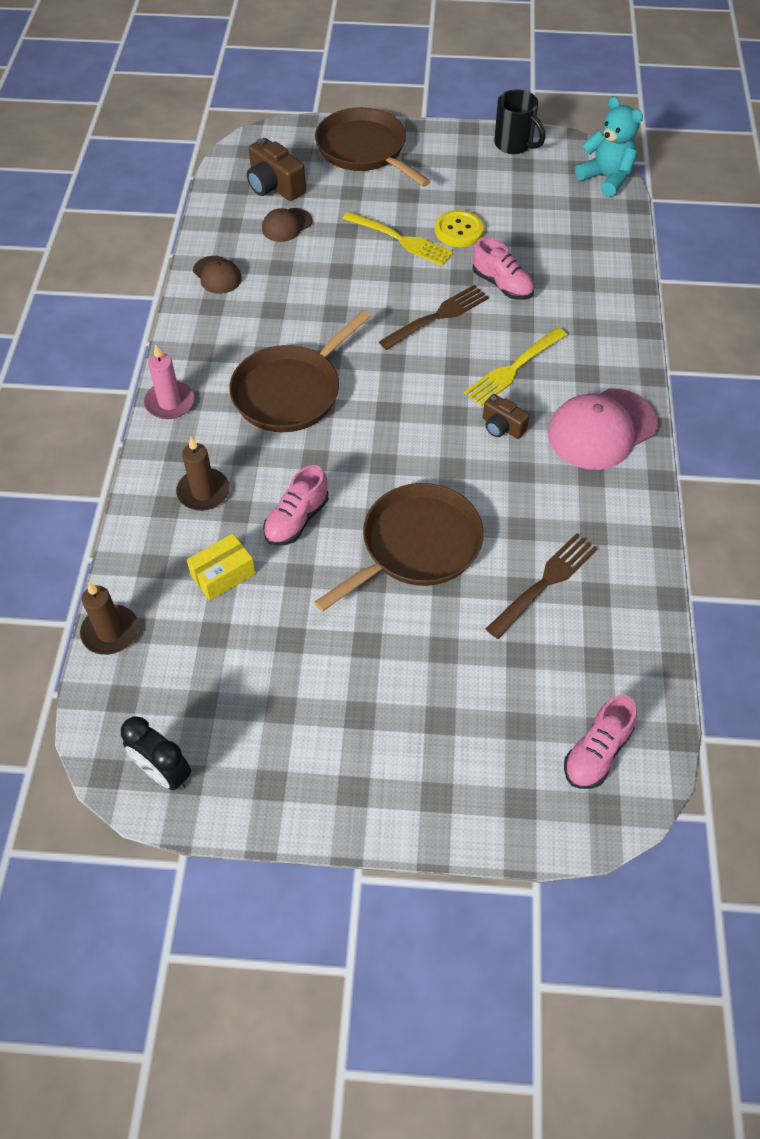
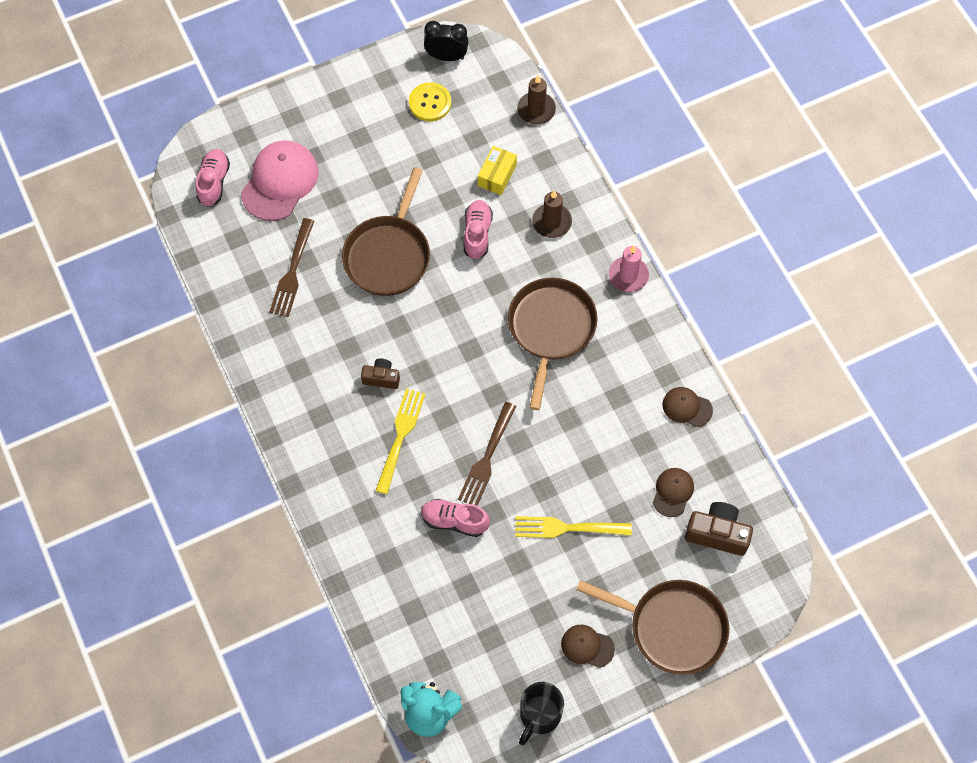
camera: 150 degrees right, 10 degrees up
yellow button [435,210,484,247] -> yellow button moved to [409,82,451,121]
black mug [494,90,545,154] -> black mug turned 75 degrees counterclockwise [519,682,564,745]
pink cap [548,388,658,470] -> pink cap moved to [241,140,319,221]
none -> brown cap [561,625,615,668]

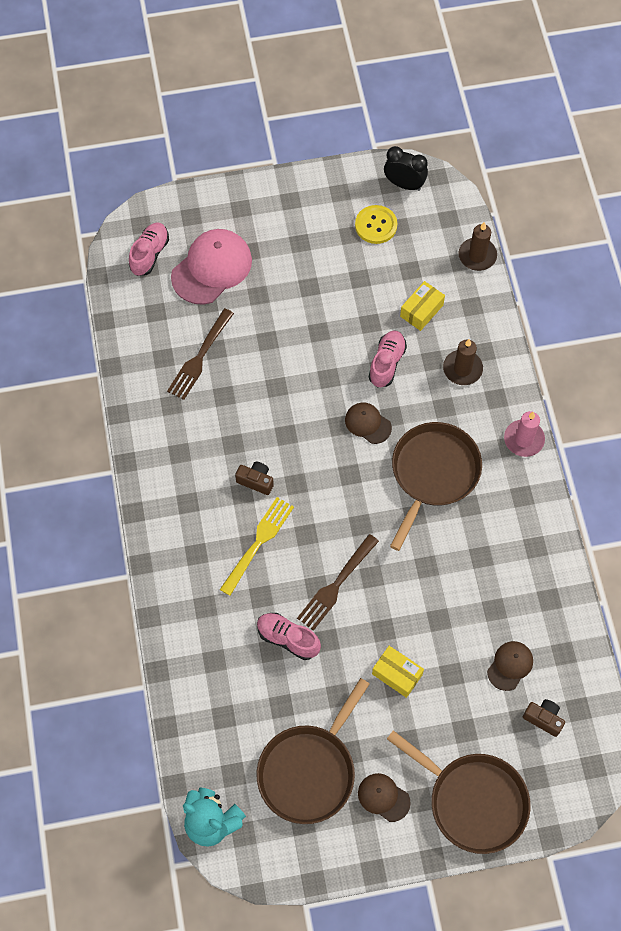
camera: 15 degrees right, 0 degrees up
brown pan [342,168,430,296] -> brown pan moved to [257,678,369,824]
yellow fork [515,516,632,538] -> yellow box [372,646,424,698]
black mug [519,682,564,745] -> none
brown cap [663,387,713,427] -> brown cap moved to [345,403,392,444]
brown camera [685,502,753,556] -> brown camera [523,699,565,737], size x0.62

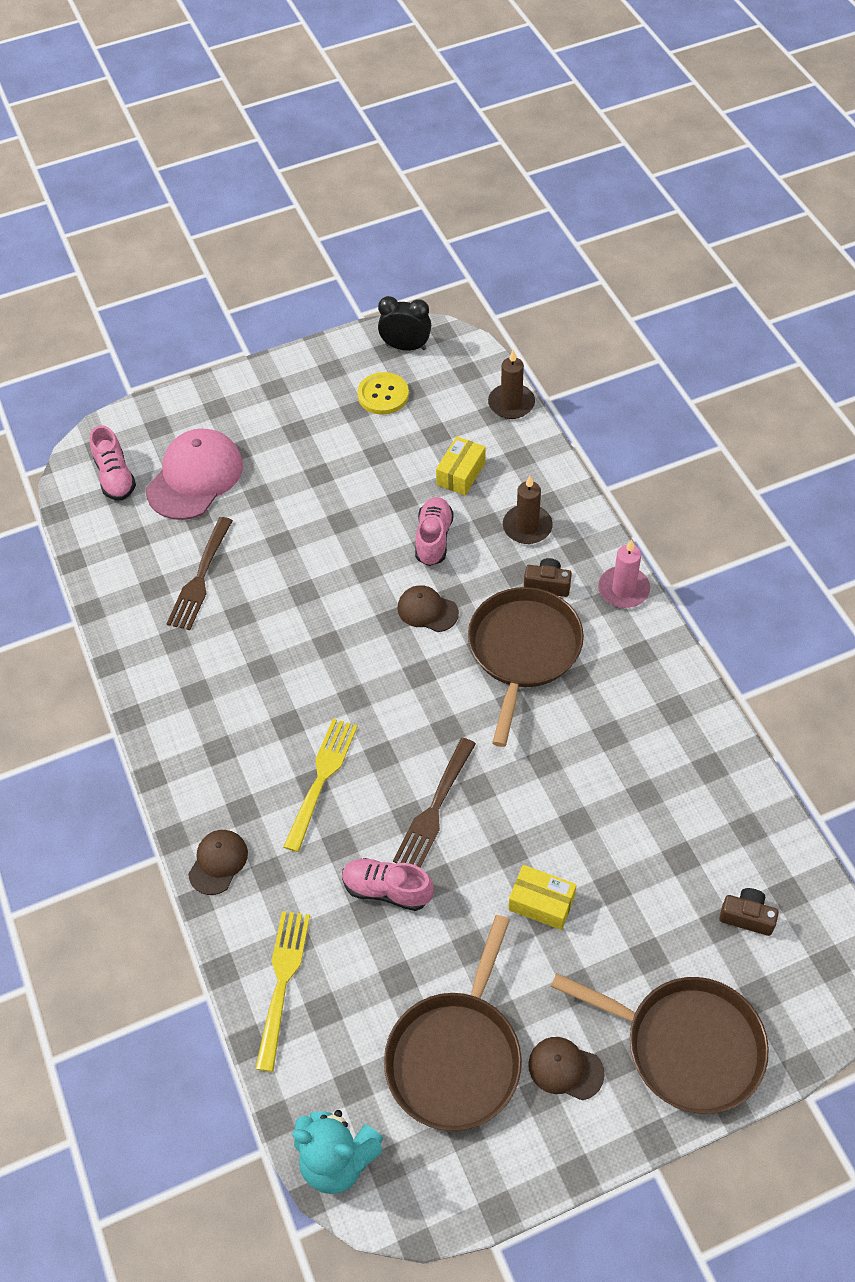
camera: 10 degrees left, 10 degrees down
pink shoe [129,222,169,276] -> pink shoe turned 150 degrees clockwise [90,425,136,500]
brown camera [235,462,274,495] -> brown camera moved to [524,558,572,597]
brown cap [487,641,533,691] -> brown cap moved to [188,830,248,895]
none -> yellow fork [255,911,310,1072]

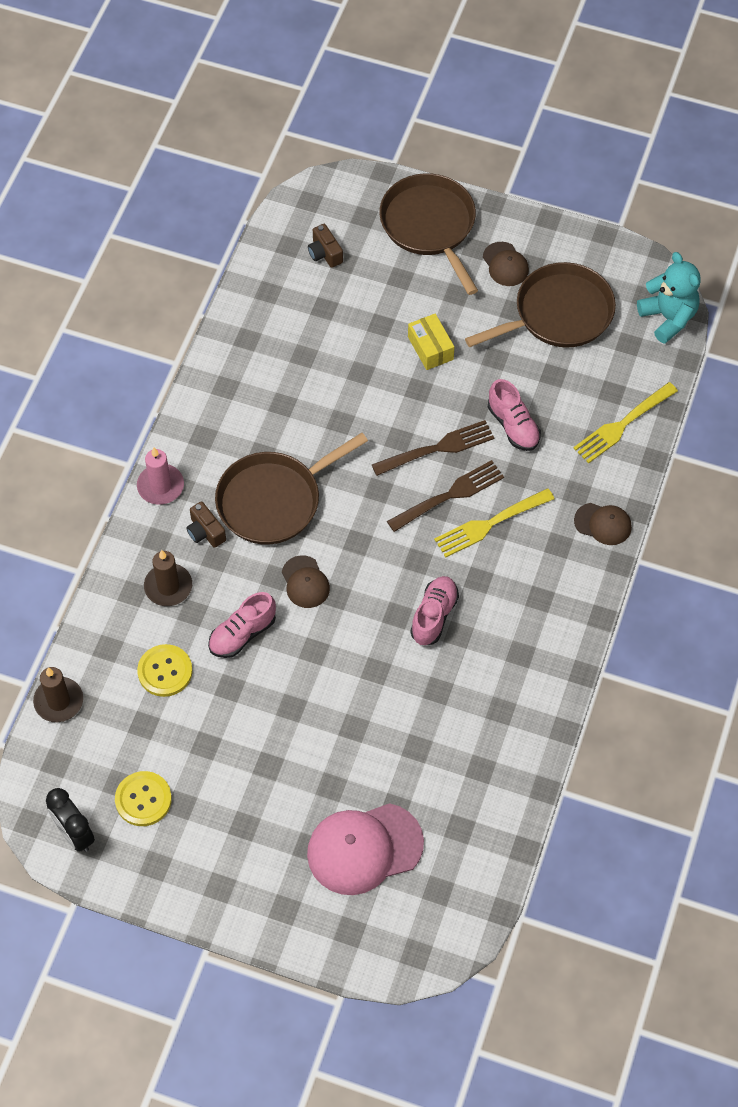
camera: 140 degrees left, 5 degrees up
pink shoe [90,425,136,500] -> pink shoe moved to [410,576,459,645]
brown fork [166,517,233,630] -> brown fork moved to [387,460,504,532]
brown cap [188,830,248,895] -> brown cap turned 135 degrees counterclockwise [574,503,632,545]
yellow box [436,436,486,496] -> yellow button [137,644,193,697]

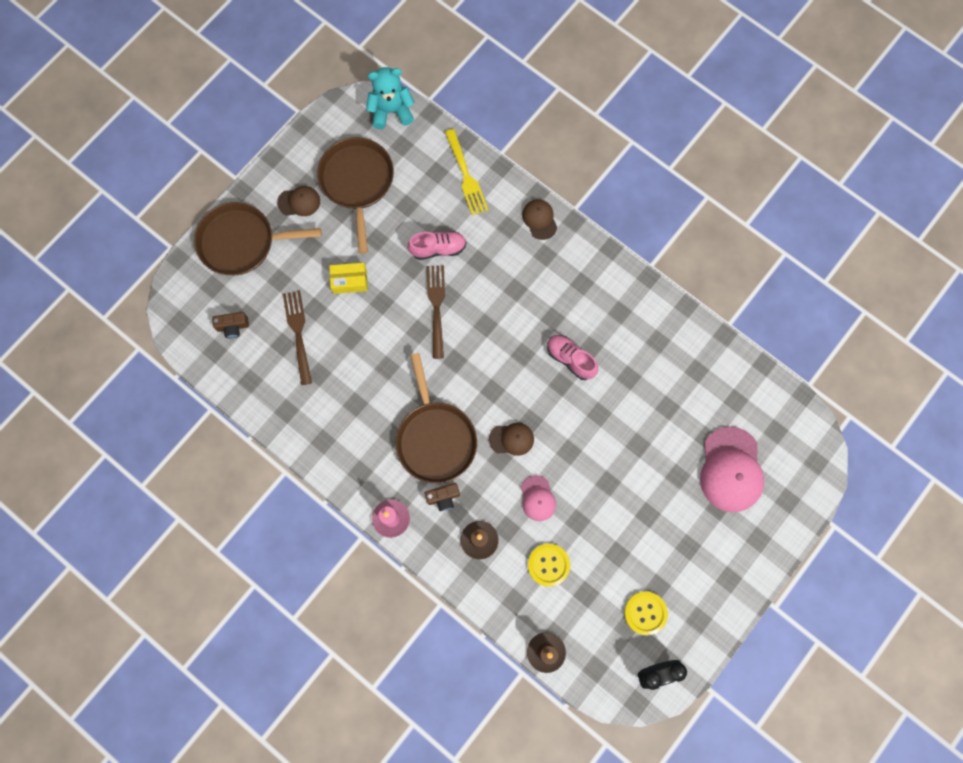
camera: 70 degrees left, 15 degrees up
pink shoe [208,592,276,658] -> pink cap [521,475,556,521]
brown fork [387,460,504,532] -> brown fork moved to [283,290,312,385]
yellow fork [434,488,554,557] -> none
brown cap [574,503,632,545] -> brown cap turned 60 degrees counterclockwise [522,199,557,240]

